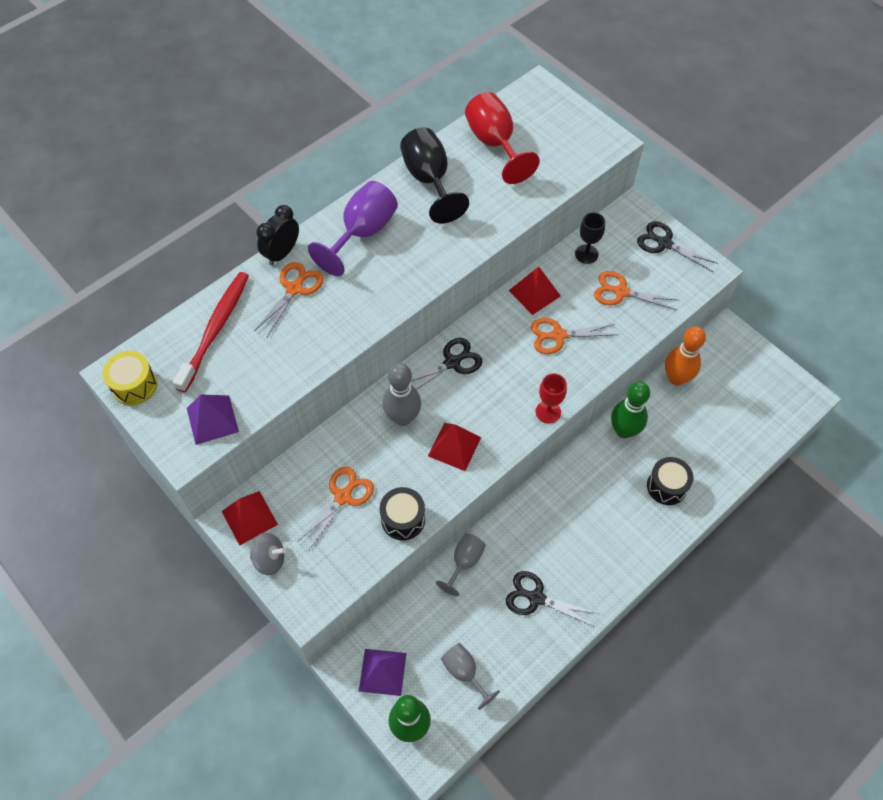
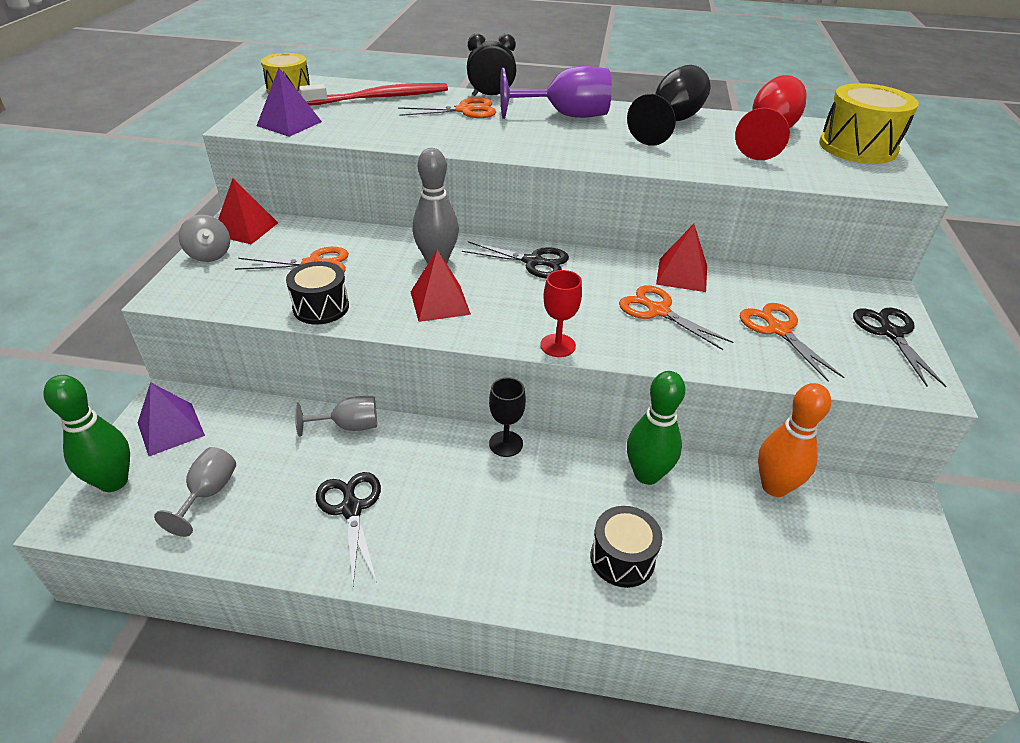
camera: 50 degrees right, 20 degrees down
black goblet [575,212,605,264] -> black goblet moved to [489,377,526,457]
none -> yellow drum [819,83,919,164]

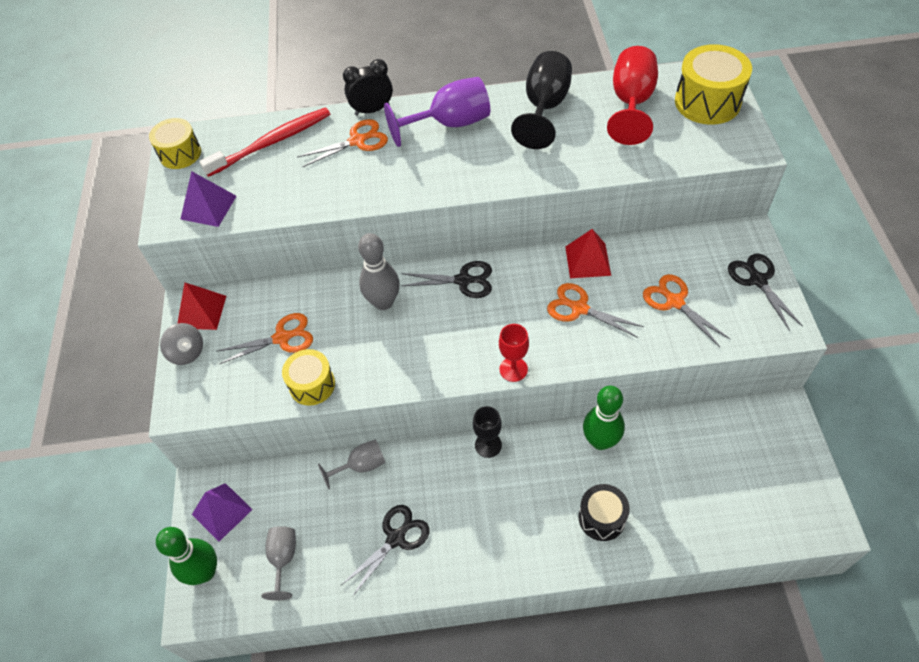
camera: 10 degrees left, 15 degrees up
black drum [286,261,349,325] -> yellow drum [282,349,335,406]
black scissors [316,472,381,585] -> black scissors turned 75 degrees clockwise [341,505,429,597]
red pyramid [411,249,471,322] -> none
orange bowling pin [758,383,831,497] -> none

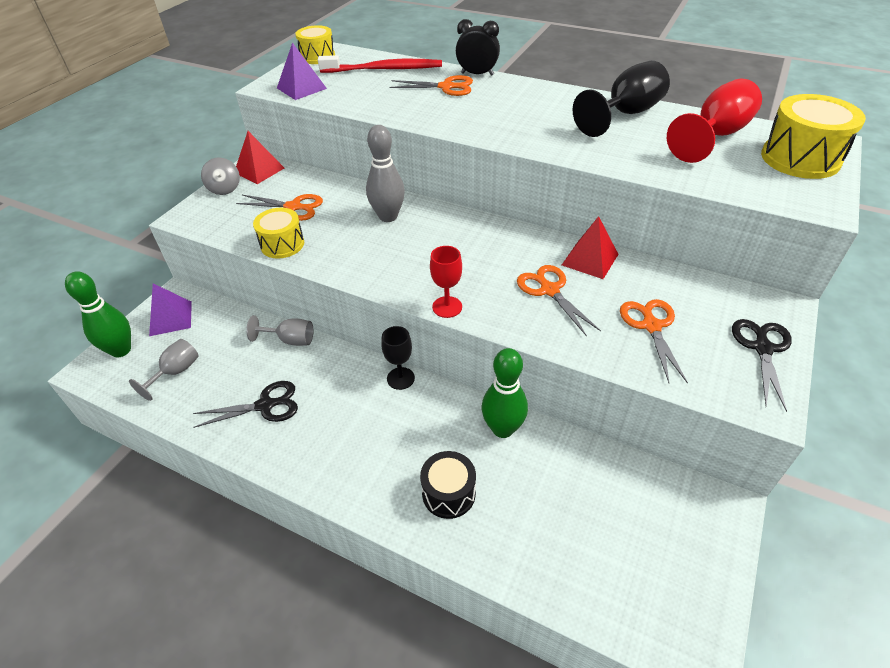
camera: 30 degrees right, 10 degrees down
purple goblet [384,77,490,147] -> none
black scissors [401,261,492,298] -> none

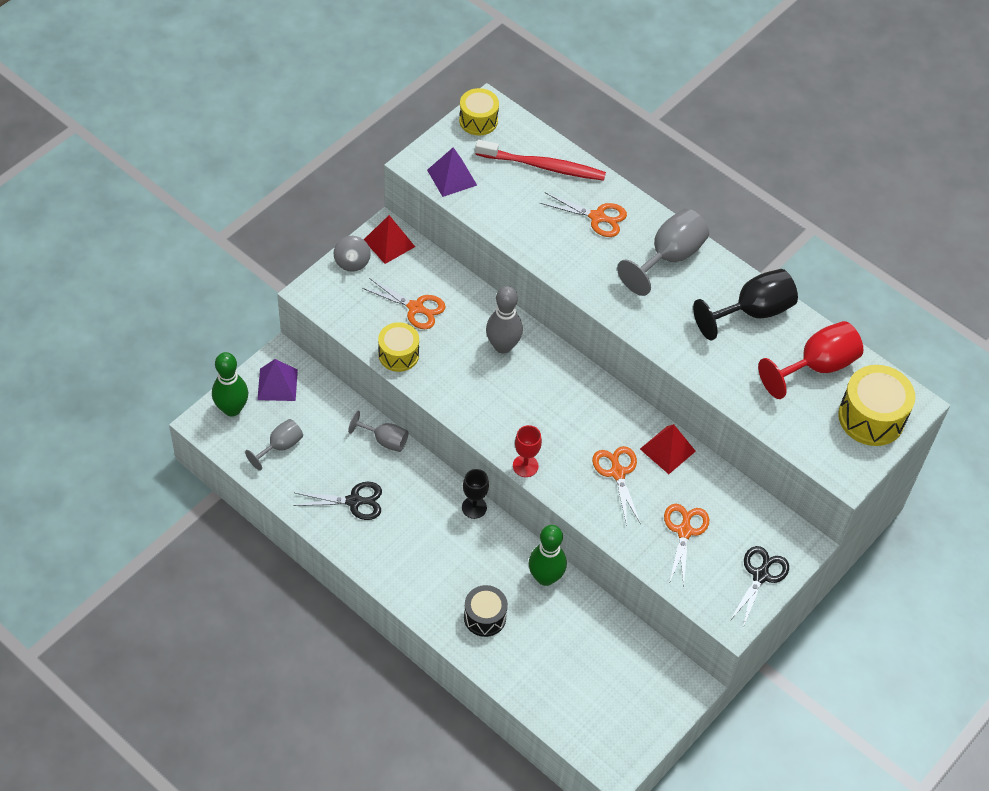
camera: 10 degrees right, 10 degrees up
black clock [456,19,500,76] -> none
none -> grey goblet [617,209,709,296]

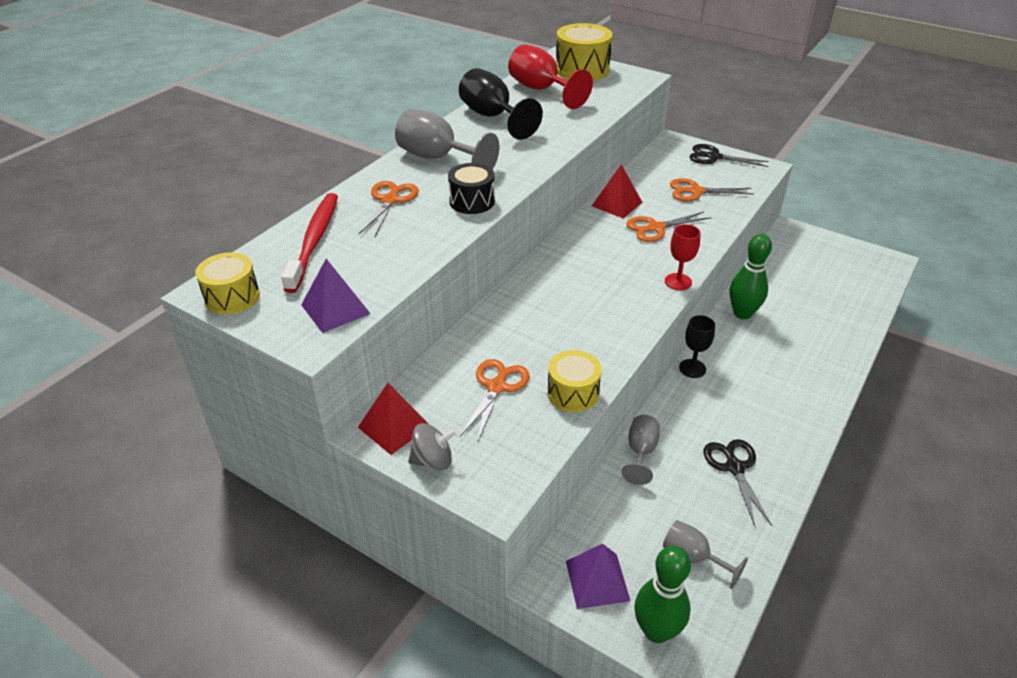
camera: 95 degrees left, 15 degrees down
black drum [464,585,508,637] -> black drum moved to [448,163,495,214]
grey bowling pin [486,286,523,354] -> none

